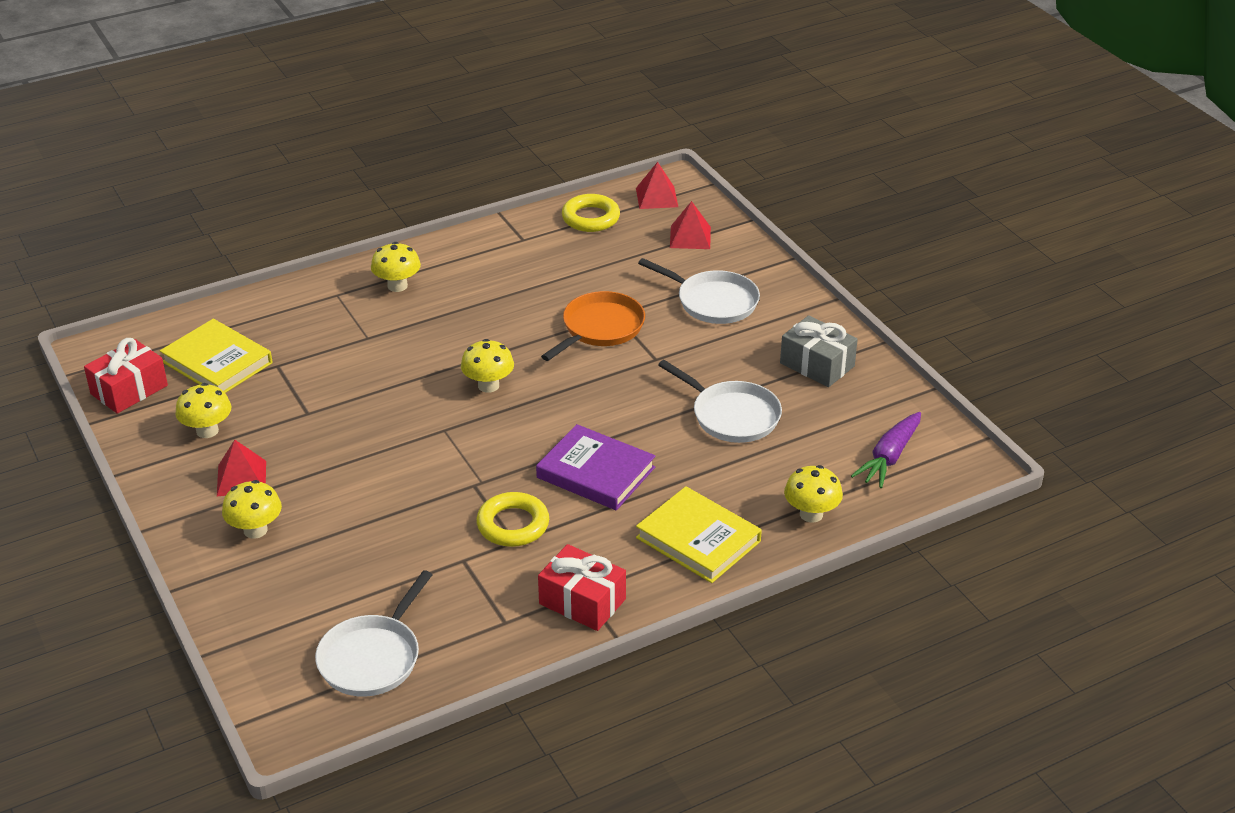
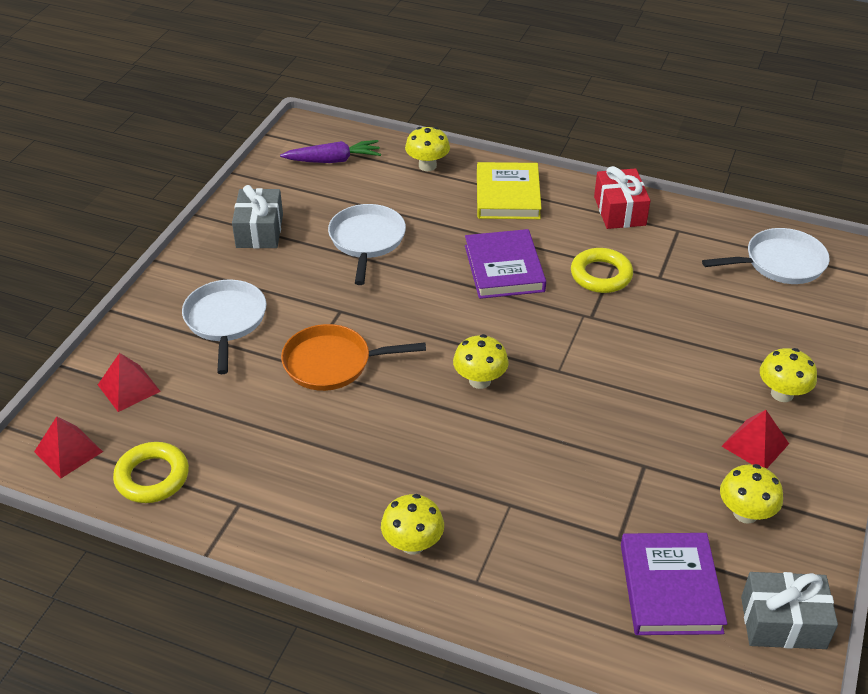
camera: 130 degrees left, 5 degrees up
red gift [84,338,168,414] -> grey gift [741,572,838,649]
yellow book [160,319,273,393] -> purple book [621,533,728,635]

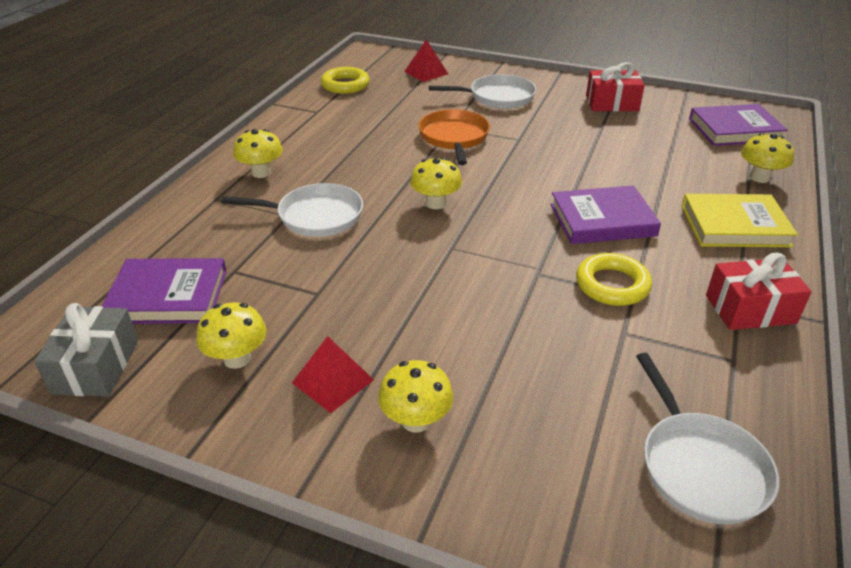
camera: 90 degrees right, 5 degrees down
red pyramid [34,416,103,479] -> none
grey gift [232,185,283,249] -> red gift [586,62,645,111]
purple carrot [280,140,381,163] -> purple book [689,104,788,146]
white pan [328,204,406,285] -> white pan moved to [221,183,363,237]

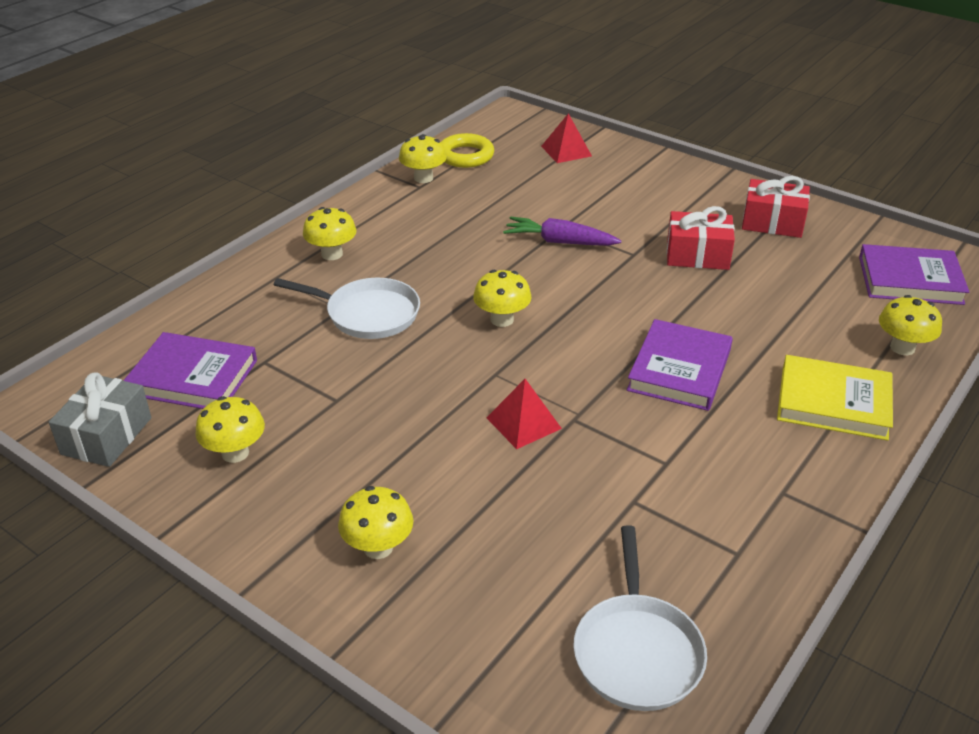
camera: 15 degrees right, 0 degrees up
red pyramid [292,336,374,413] -> red pyramid moved to [486,379,562,449]
orange pan [418,109,490,165] -> purple carrot [503,216,622,246]
white pan [429,74,536,109] -> none
purple book [550,186,661,244] -> purple book turned 75 degrees counterclockwise [627,319,733,411]
yellow ring [576,253,652,306] -> none
red gift [706,253,812,330] -> red gift moved to [667,206,735,270]
none -> yellow mushroom [399,134,447,183]

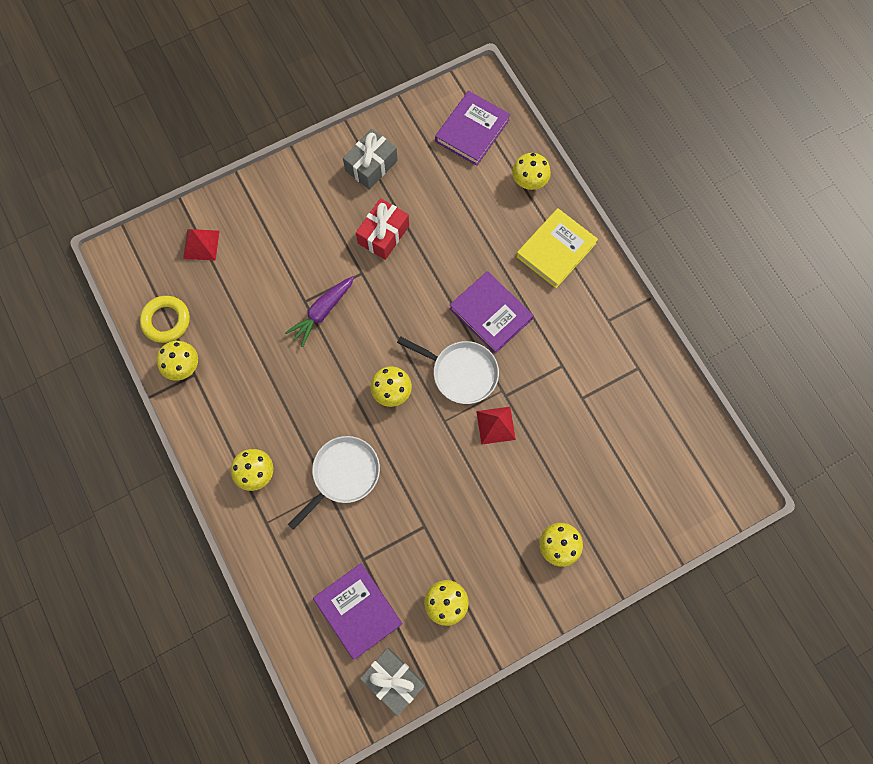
camera: 65 degrees left, 35 degrees up
purple book [123,332,257,409] -> purple book turned 75 degrees counterclockwise [313,563,403,660]
white pan [573,525,707,711] -> white pan moved to [397,336,499,404]
red gift [742,176,810,238] -> grey gift [343,129,398,190]

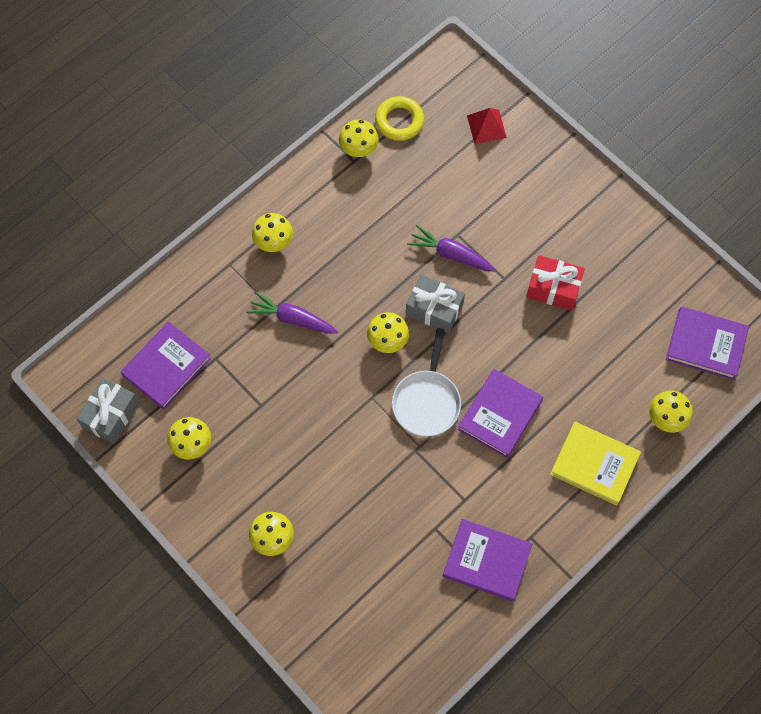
camera: 75 degrees right, 5 degrees down
white pan [288,436,380,530] -> purple carrot [246,291,338,334]
grey gift [343,129,398,190] -> grey gift moved to [406,275,465,334]
red pyramid [476,407,516,445] -> none
none -> purple book [443,519,532,602]

